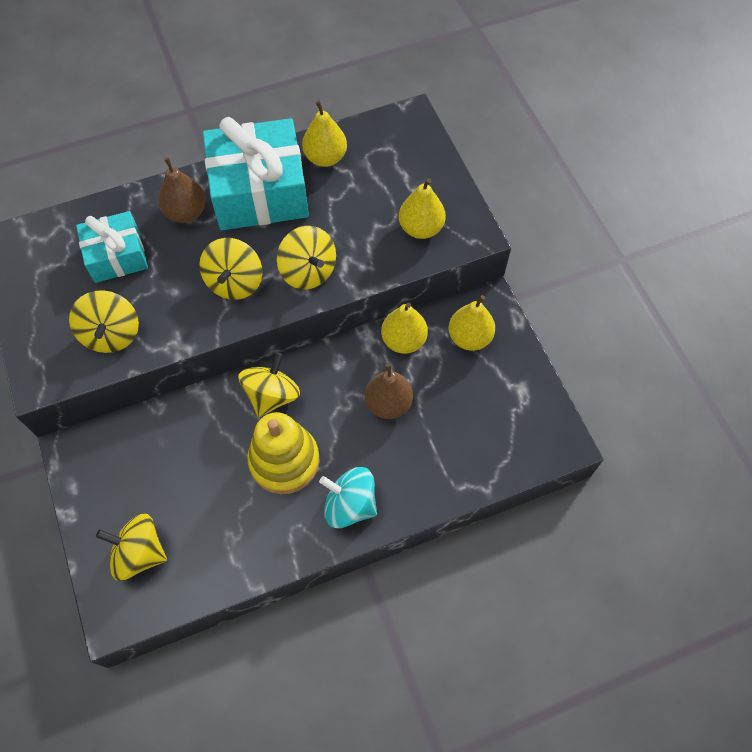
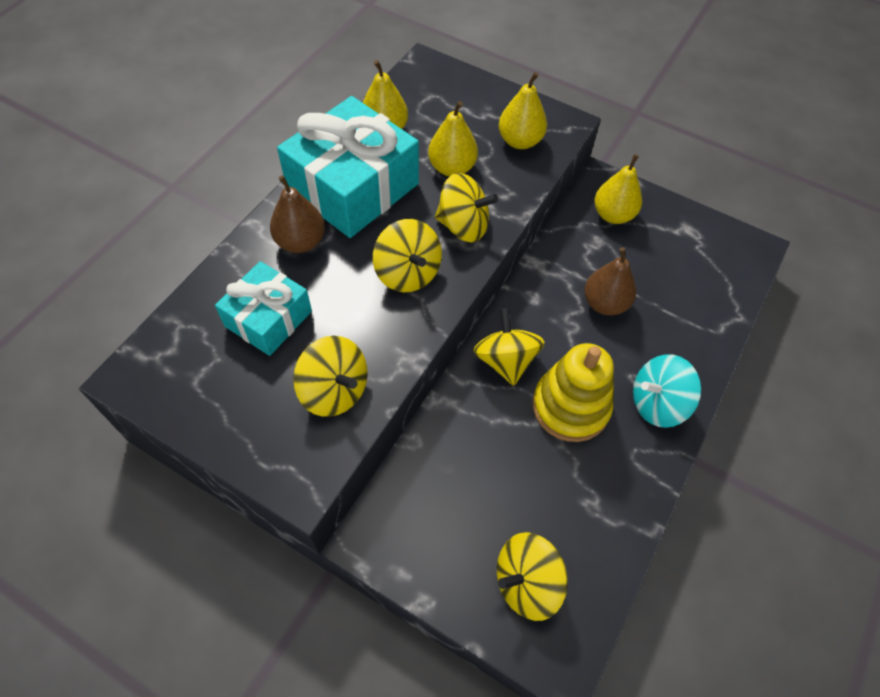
camera: 40 degrees left, 5 degrees down
yellow pear [381,303,428,354] -> yellow pear moved to [428,101,478,177]

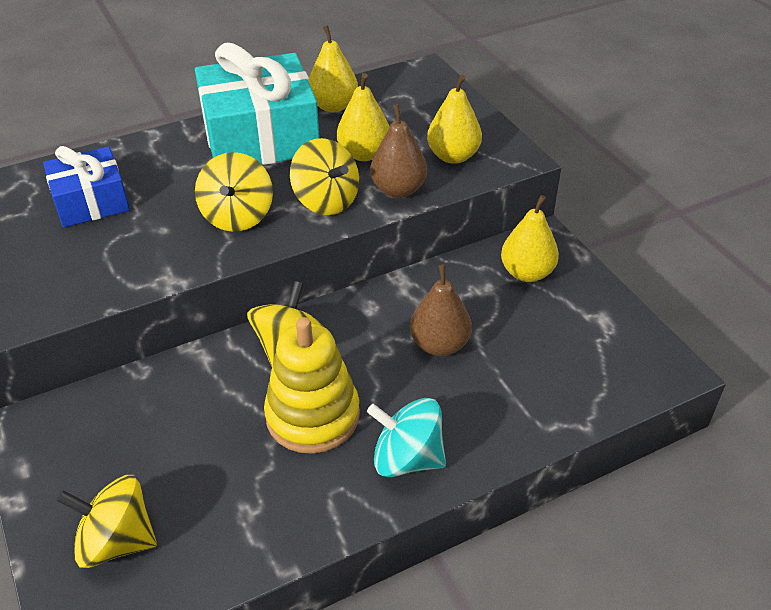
camera: 35 degrees right, 15 degrees down
turquoise gift [215,261,312,356] -> blue gift [43,146,130,227]
brown pear [270,175,325,253] -> brown pear moved to [370,104,427,198]
yellow spinning top [293,336,368,417] -> none

